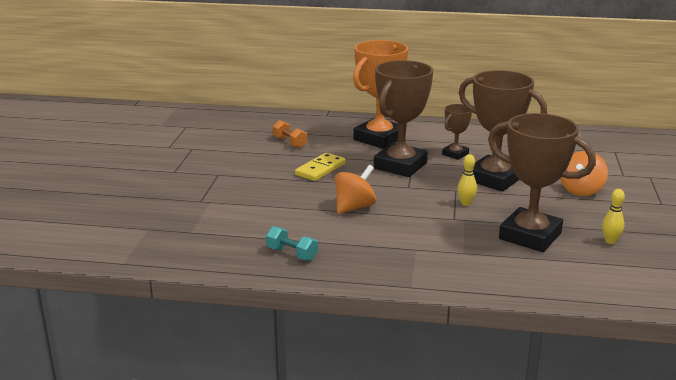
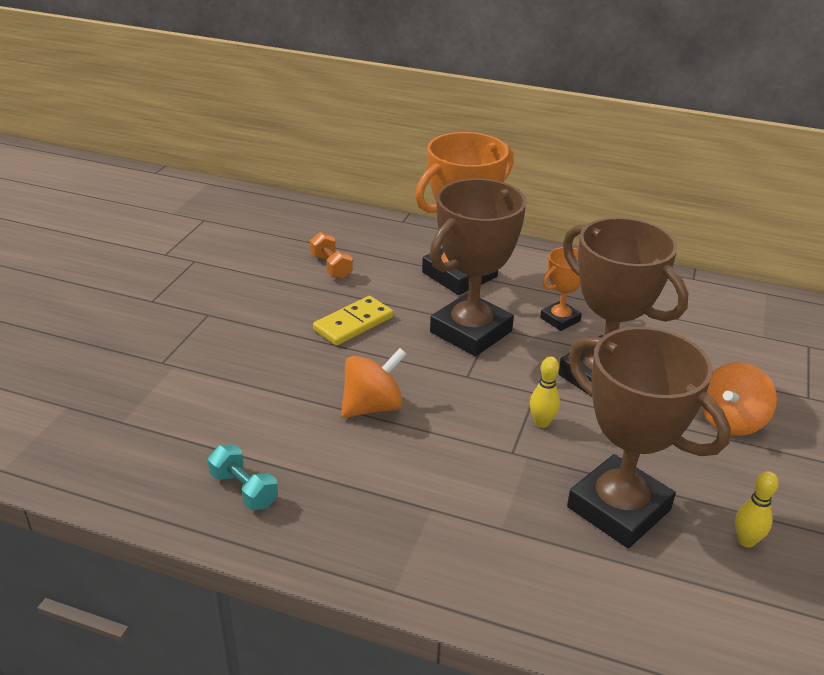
camera: 10 degrees right, 10 degrees up
brown trophy [442,104,472,160] -> orange trophy [540,247,582,331]

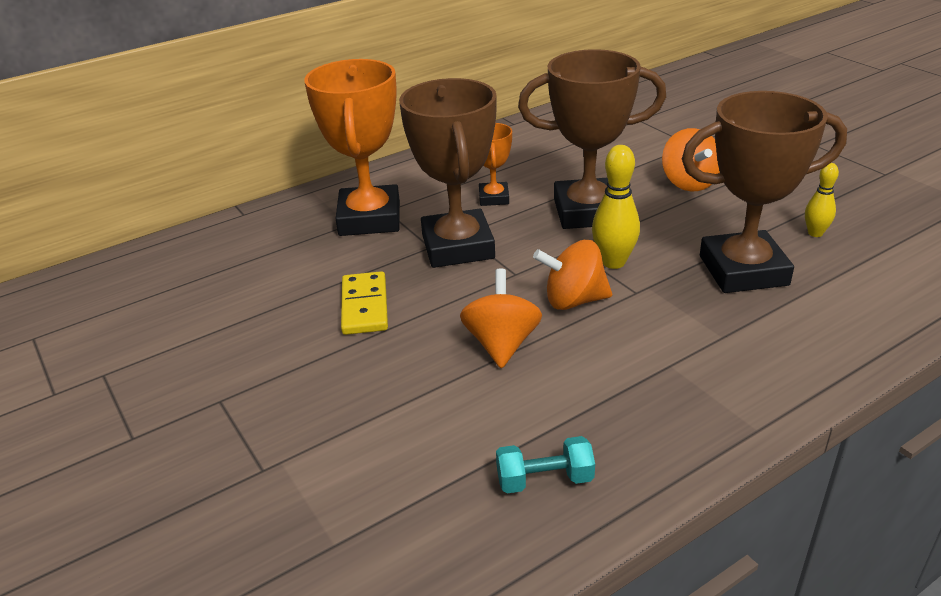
camera: 50 degrees left, 0 degrees up
orange dumbbell [310,232,353,279] -> none
yellow bowling pin [530,357,560,428] -> yellow bowling pin [592,145,640,269], size x1.60
none -> orange spinning top [533,240,612,310]

